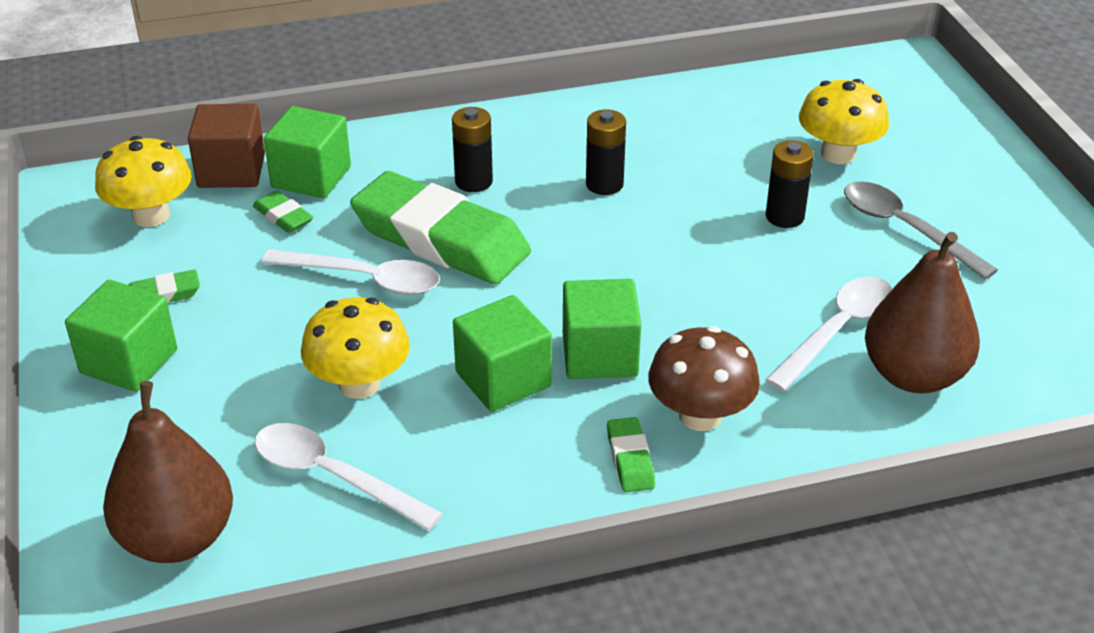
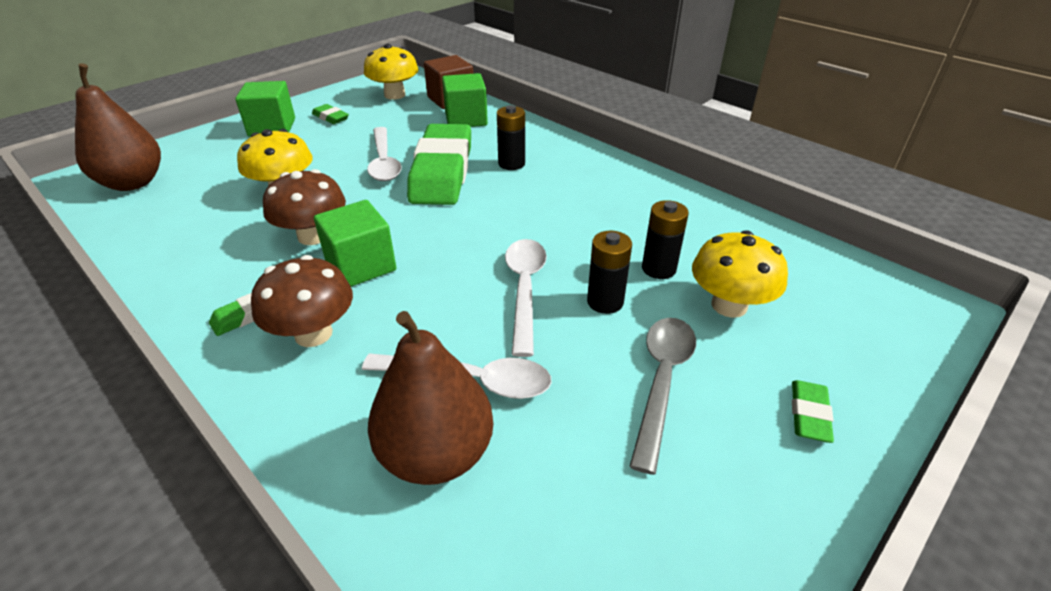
camera: 60 degrees right, 0 degrees up
green eraser [253,191,313,233] -> green eraser moved to [792,380,834,443]
white spoon [255,423,443,531] -> white spoon moved to [505,239,547,357]
green cube [453,295,552,412] -> brown mushroom [263,169,346,245]
black battery [586,109,626,195] -> black battery moved to [642,200,689,279]

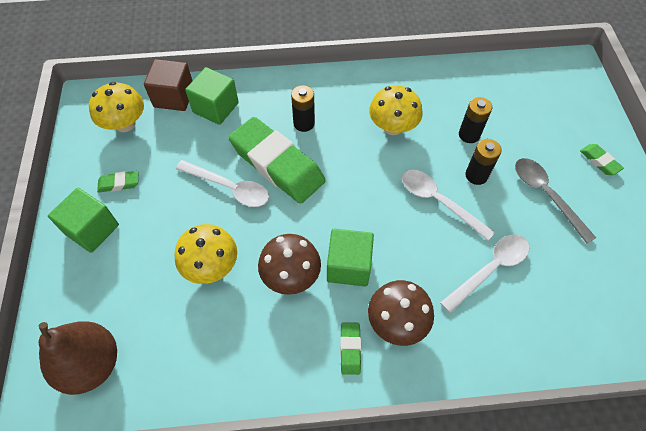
camera: 50 degrees left, 20 degrees up
brown pear [368,311,493,485] -> none
yellow mushroom [692,230,788,318] -> yellow mushroom moved to [369,85,423,135]

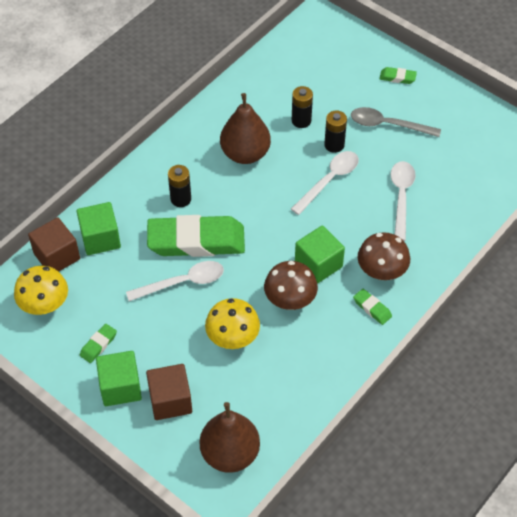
camera: 45 degrees left, 5 degrees down
yellow mushroom [369,85,423,135] -> brown pear [220,93,271,164]
white spoon [402,170,495,241] -> white spoon turned 135 degrees clockwise [291,151,359,215]
none -> brown cube [146,364,192,420]

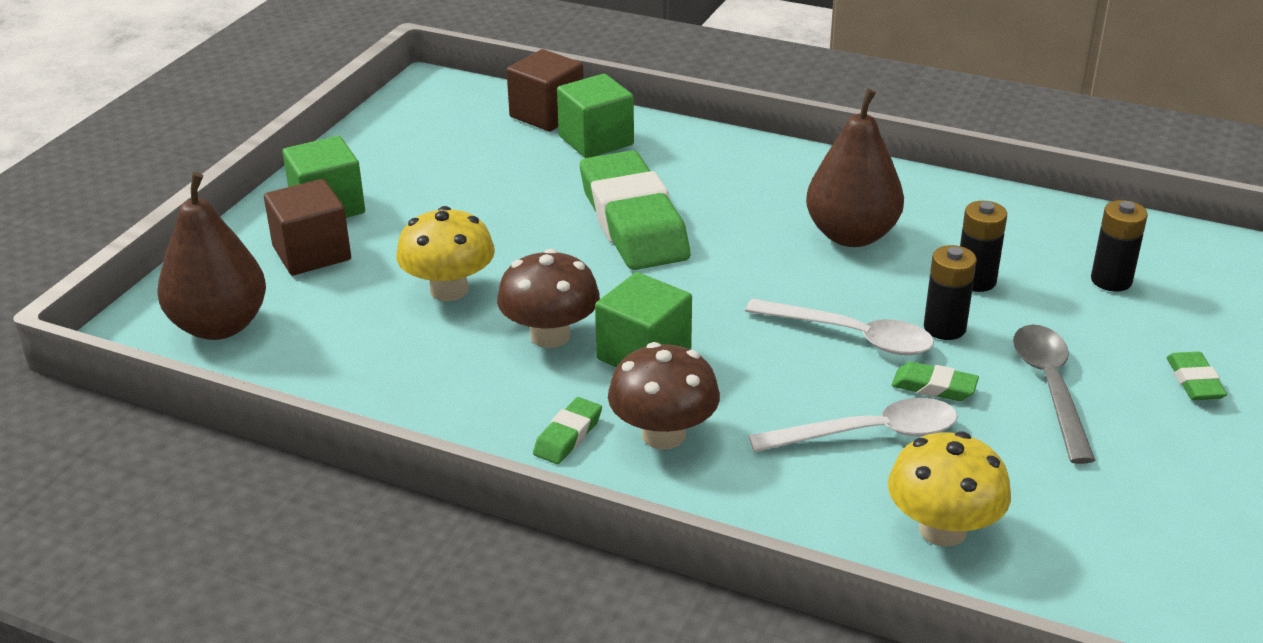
camera: 75 degrees right, 20 degrees down
yellow mushroom [14,266,68,315] -> yellow mushroom moved to [888,431,1011,547]
green eraser [80,324,117,363] -> green eraser moved to [891,362,979,401]
white spoon [126,261,224,301] -> none
black battery [168,165,191,207] -> black battery moved to [1091,200,1148,291]

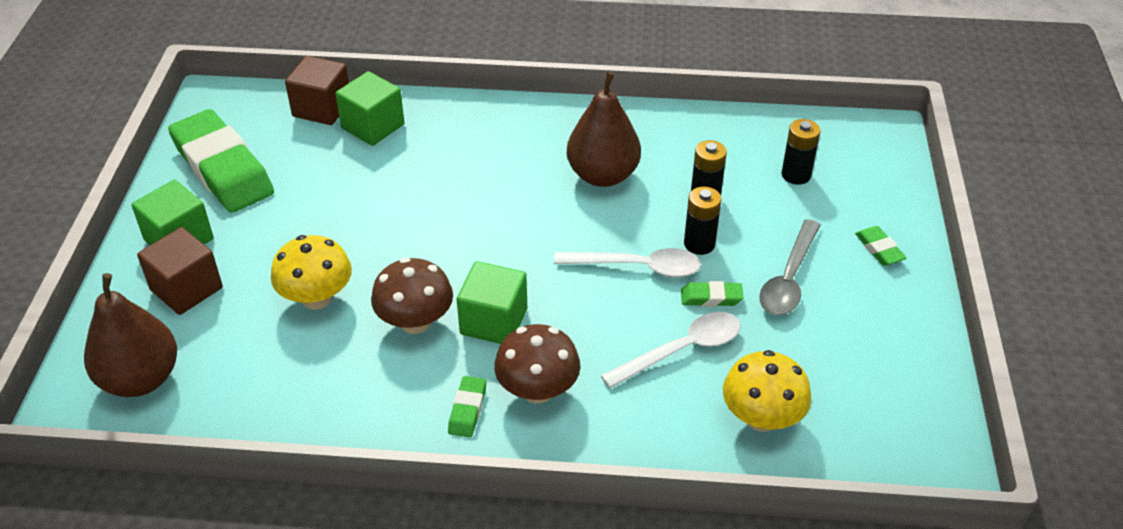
camera: 20 degrees left, 10 degrees up
green eraser [580,150,690,270] -> green eraser moved to [168,109,274,213]
grey spoon [1013,325,1095,464] -> grey spoon turned 135 degrees counterclockwise [759,219,820,315]

